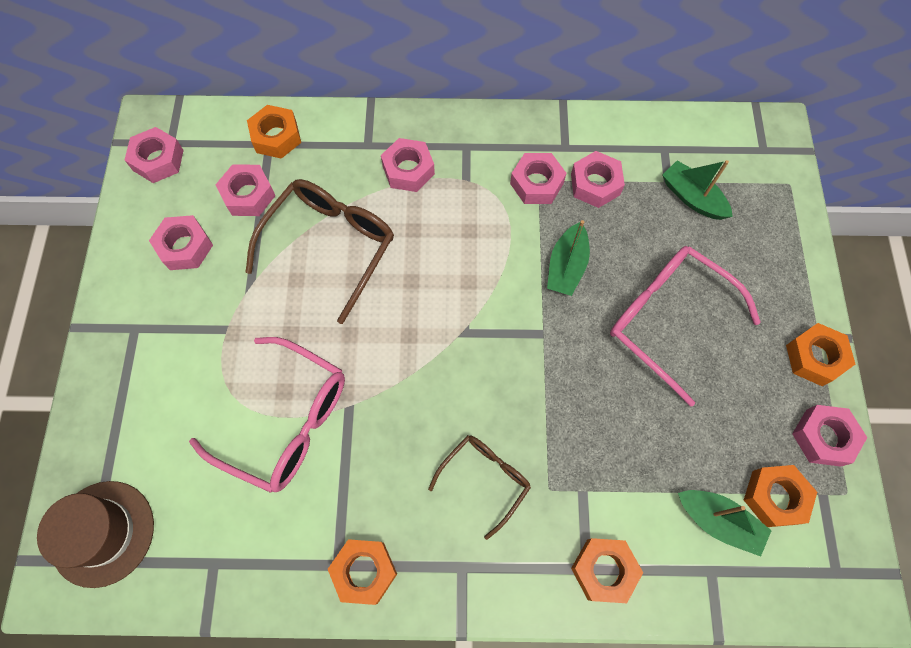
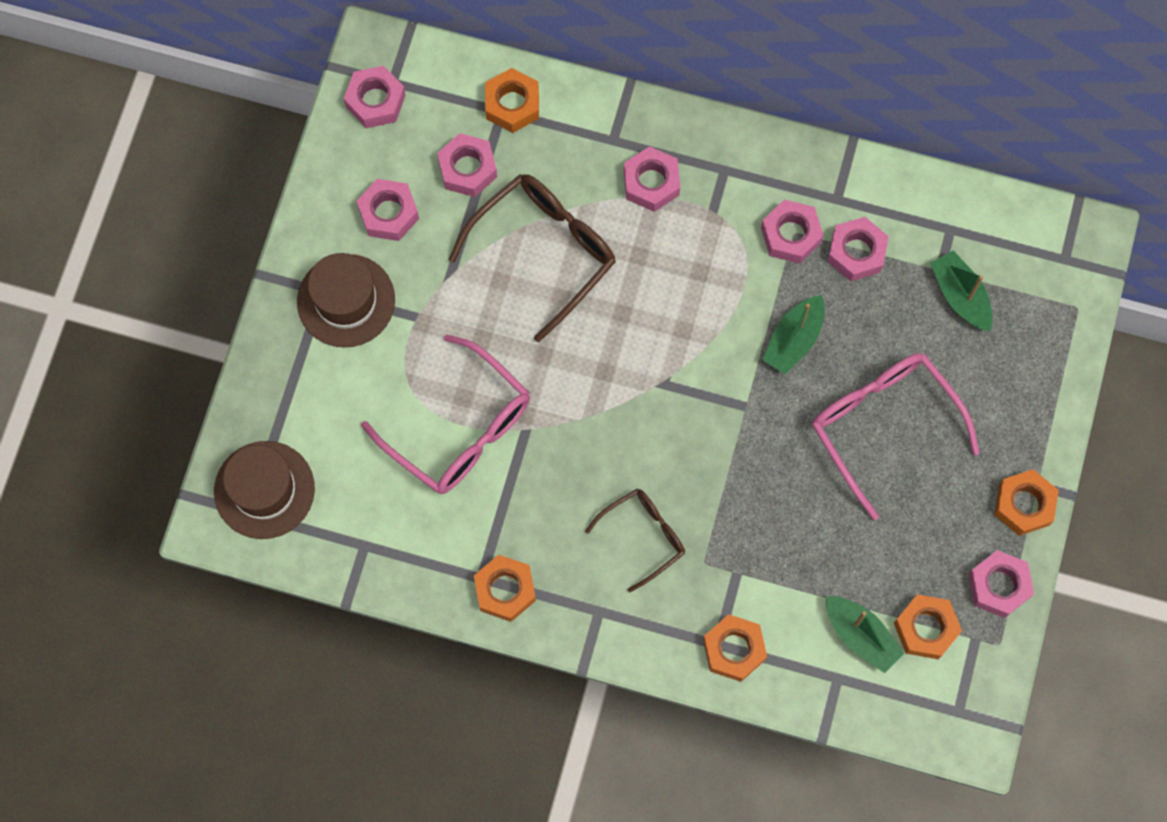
camera: 15 degrees right, 5 degrees up
none -> brown hat [297,253,395,348]

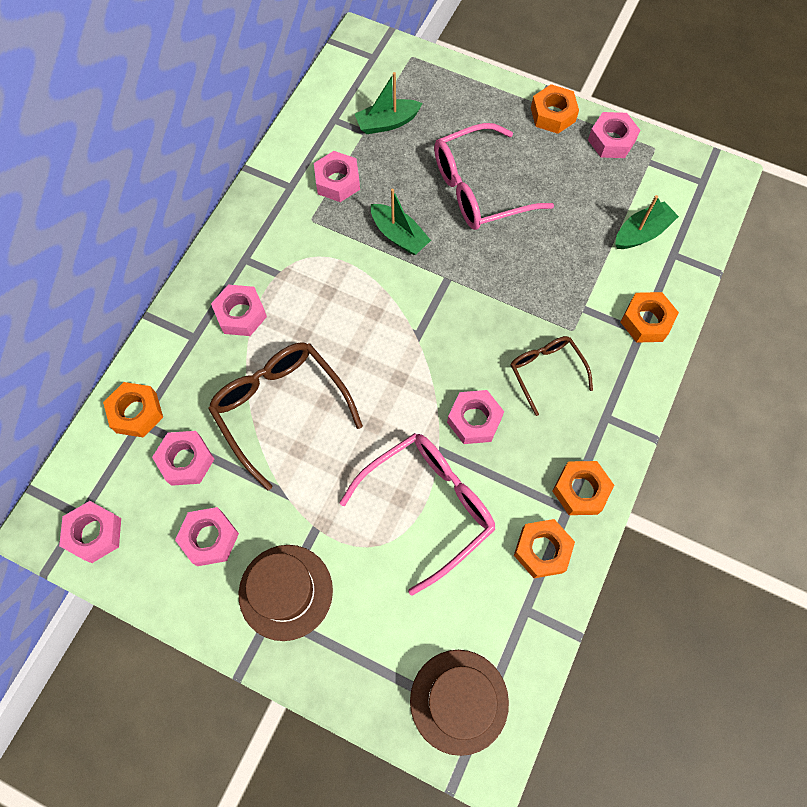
camera: 80 degrees left, 5 degrees down
pink nut [761,200,823,264] -> pink nut moved to [447,390,504,444]
orange nut [894,594,962,659] -> orange nut moved to [514,519,575,578]

